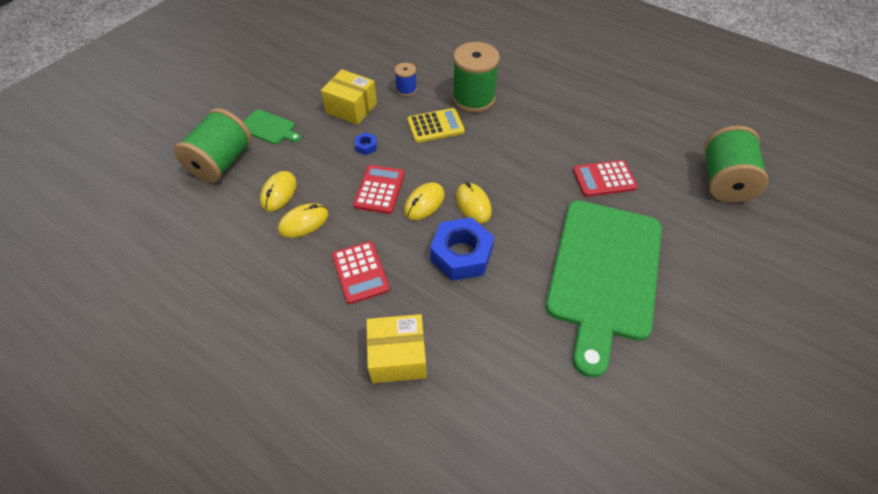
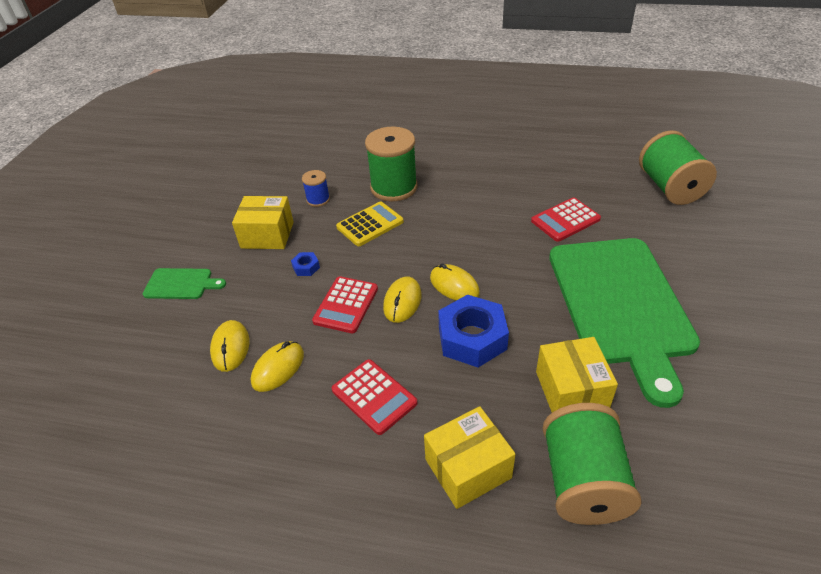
camera: 20 degrees left, 10 degrees down
green spool [174,108,252,183] -> green spool moved to [542,403,642,525]
red calculator [353,165,405,214] -> red calculator turned 150 degrees counterclockwise [312,276,378,334]
none -> yellow box [536,337,618,412]

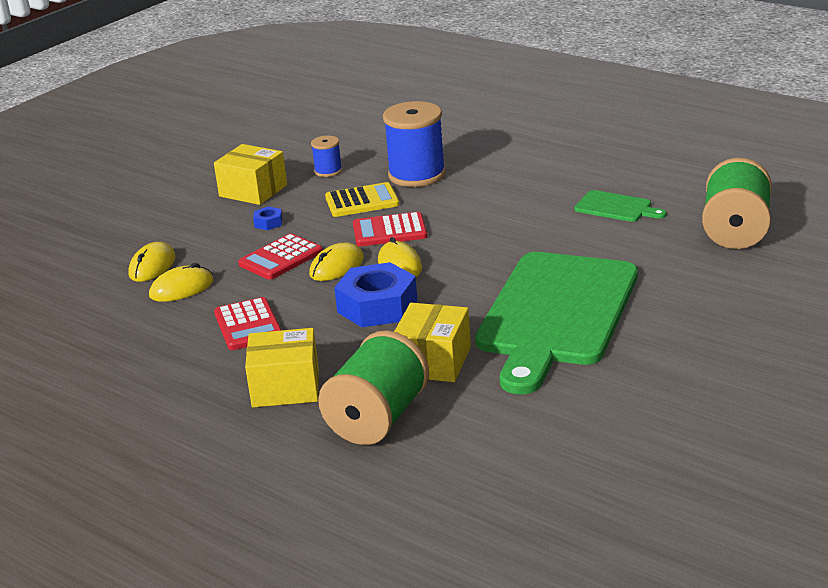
camera: 25 degrees right, 15 degrees down
green cutting board [143,268,226,299] -> green cutting board moved to [574,190,666,222]
green spool [365,127,417,202] -> blue spool [383,101,446,187]
red calculator [531,198,601,242] -> red calculator moved to [353,212,427,246]

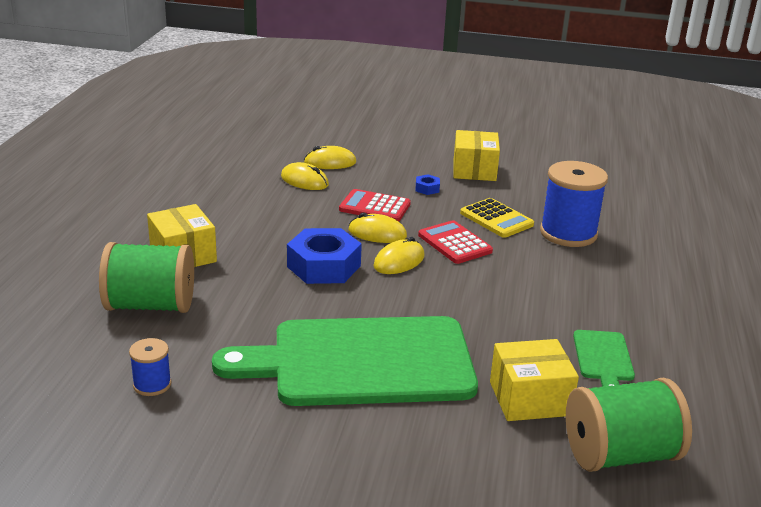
camera: 60 degrees right, 0 degrees up
red calculator [214,297,281,350] -> none
blue spool [311,136,342,177] -> blue spool moved to [129,338,171,396]
yellow box [394,303,471,382] -> yellow box moved to [490,339,579,421]

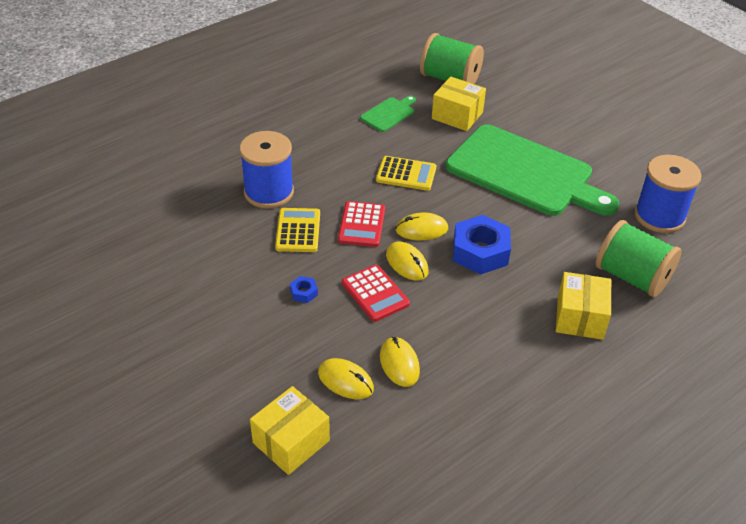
camera: 140 degrees left, 15 degrees up
blue spool [129,338,171,396] -> blue spool [634,155,701,233], size x2.02
yellow box [453,130,500,181] -> yellow box moved to [250,386,330,475]
none -> yellow calculator [376,156,436,191]

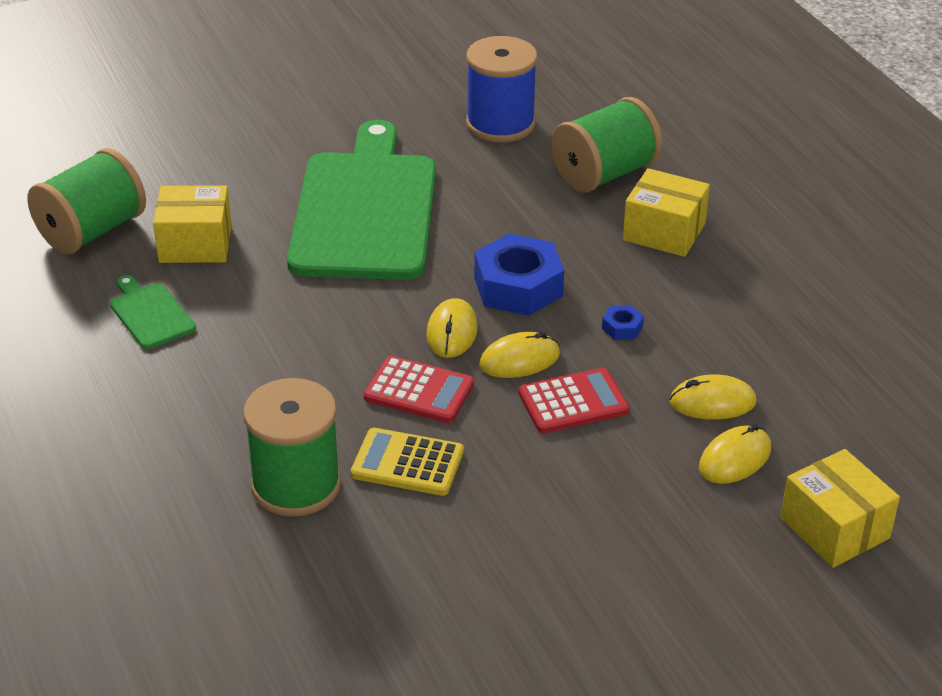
camera: 75 degrees left, 5 degrees down
blue spool [240,131,294,209] -> green spool [243,378,341,517]
blue nut [290,276,318,303] -> blue nut moved to [602,305,644,340]
yellow calculator [376,156,436,191] -> none
yellow box [432,77,486,131] -> yellow box turned 45 degrees clockwise [153,185,232,263]
green cutting board [446,124,619,216] -> green cutting board turned 45 degrees counterclockwise [287,120,436,280]

